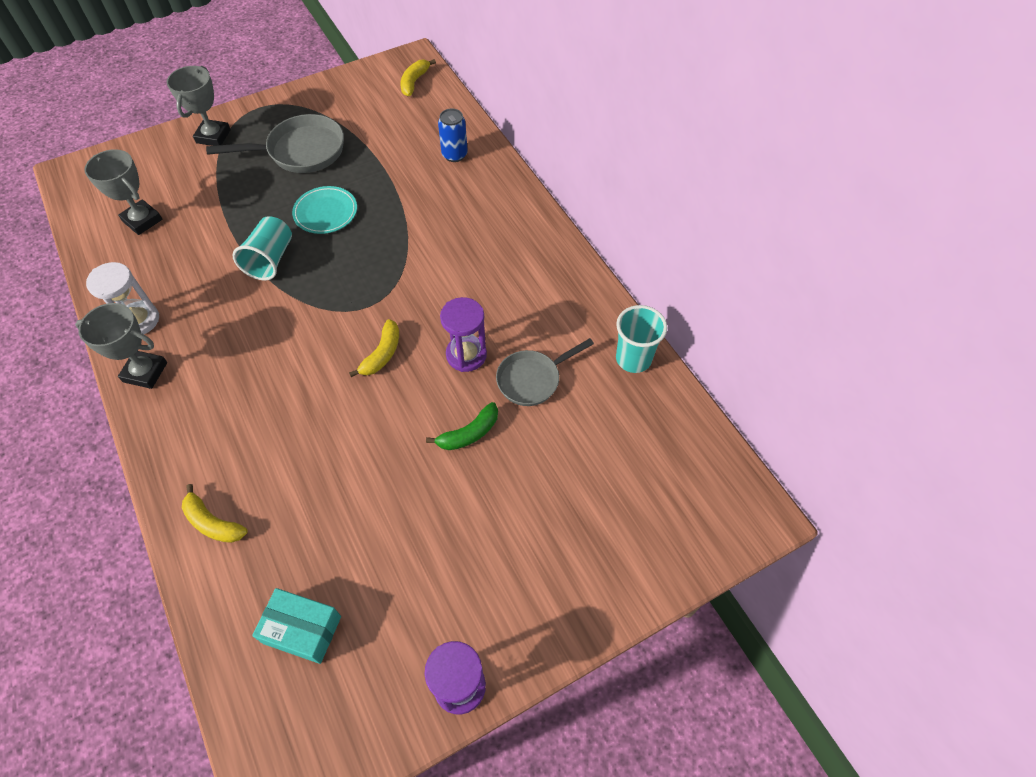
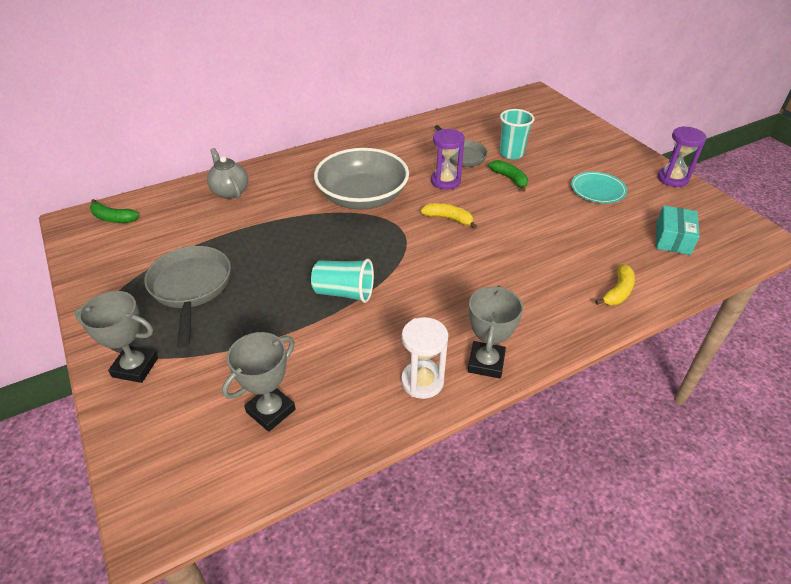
camera: 90 degrees left, 15 degrees down
turquoise plate [292,186,357,234] -> turquoise plate moved to [571,172,627,203]
yellow banana [400,59,436,96] -> green banana [90,199,139,223]
blue can [438,108,468,162] -> grey teapot [207,148,248,199]
turquoise cup [616,305,667,373] -> turquoise cup moved to [499,109,534,159]
none -> grey bowl [314,148,409,210]

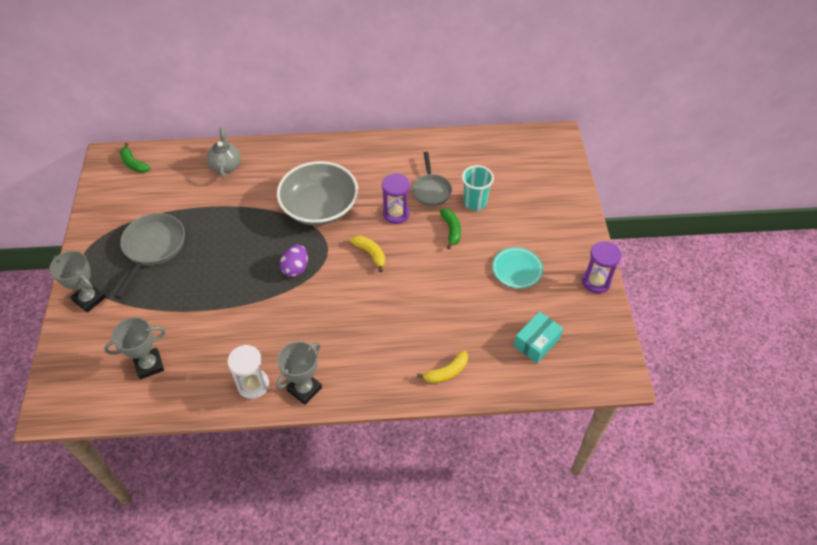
camera: 25 degrees right, 10 degrees up
turquoise cup [311,259,374,303] -> none
none -> purple egg [280,245,308,277]

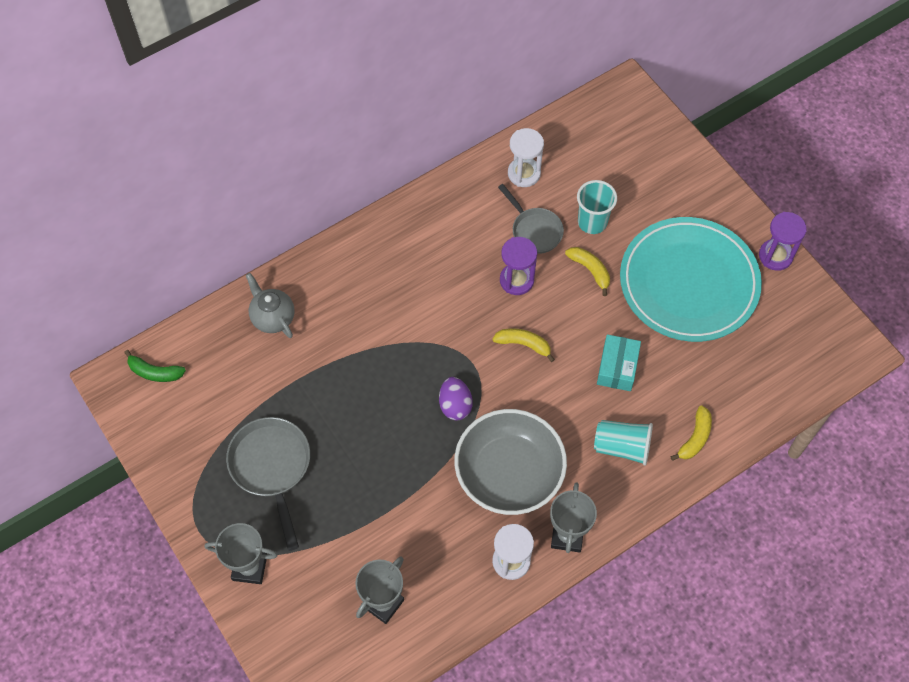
camera: 30 degrees left, 10 degrees up
grey bowl [277,161,358,225] -> grey bowl moved to [454,409,567,515]
green banana [440,209,461,249] -> yellow banana [565,247,610,296]
turquoise plate [492,247,543,289] -> turquoise plate [620,217,762,342], size x2.28
turquoise box [514,311,563,363] -> turquoise box moved to [597,334,641,391]
none -> white hourglass [508,128,544,187]
none -> turquoise cup [594,420,653,466]

